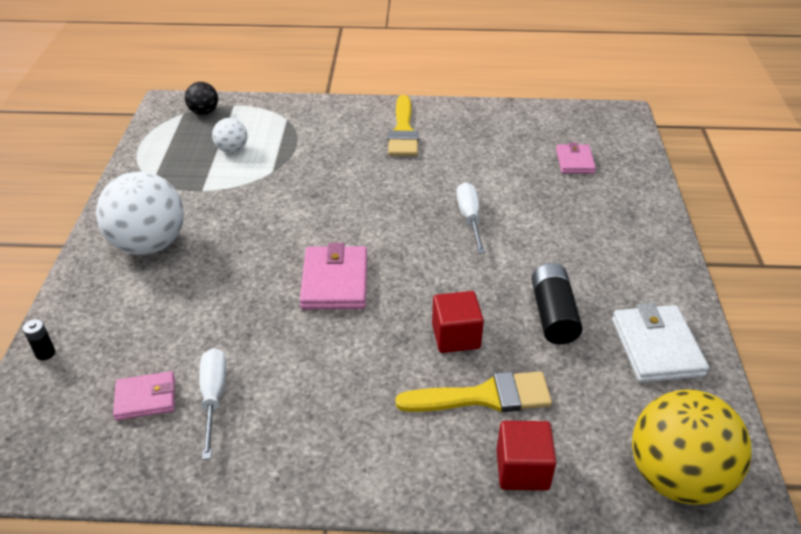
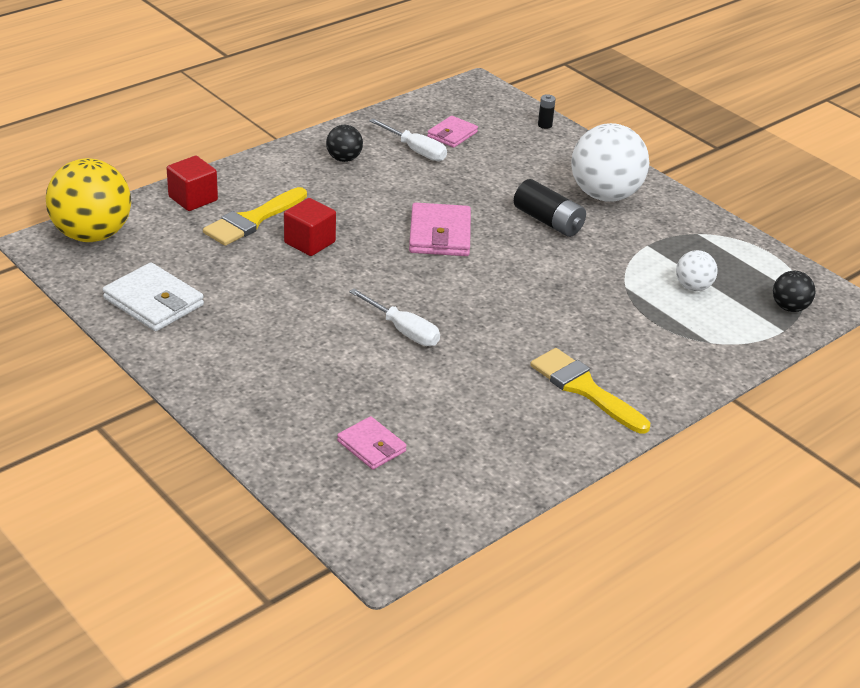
camera: 135 degrees right, 5 degrees down
pink wallet [300,243,367,309] -> pink wallet turned 45 degrees clockwise [409,203,471,256]
black battery [531,263,583,344] -> black battery moved to [514,179,586,237]
none -> black ball [326,125,363,162]

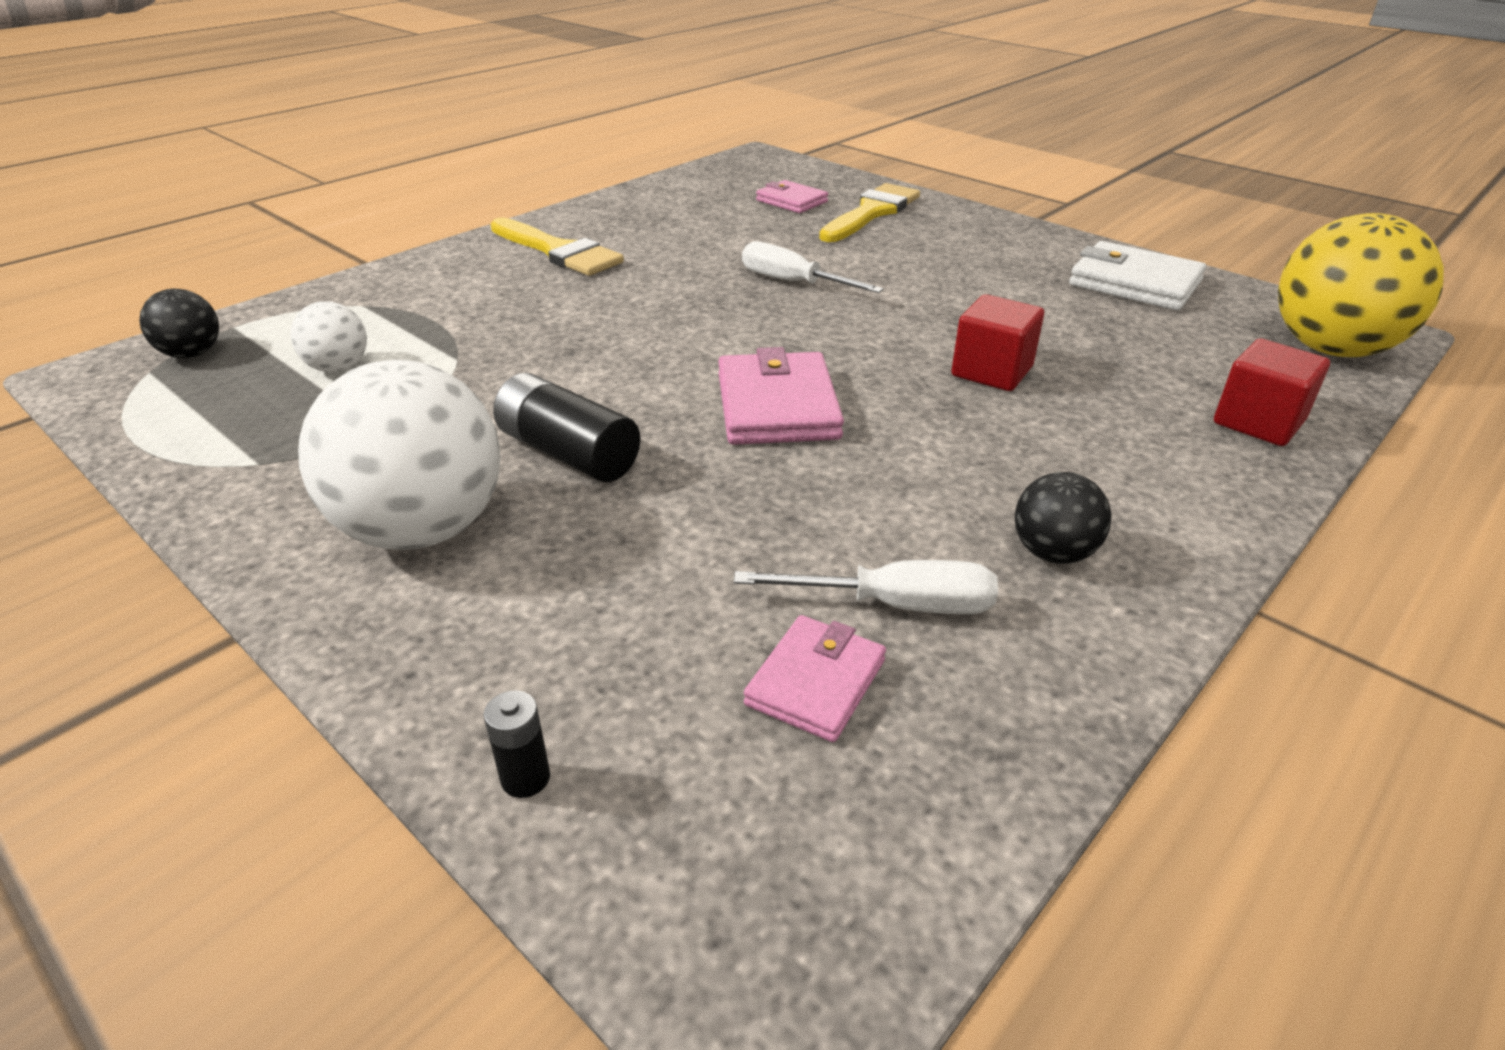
camera: 175 degrees right, 0 degrees up
yellow brush [203,187,307,246] -> yellow brush moved to [819,183,920,242]
white screwdriver [369,119,447,161] -> white screwdriver turned 150 degrees clockwise [734,560,998,614]

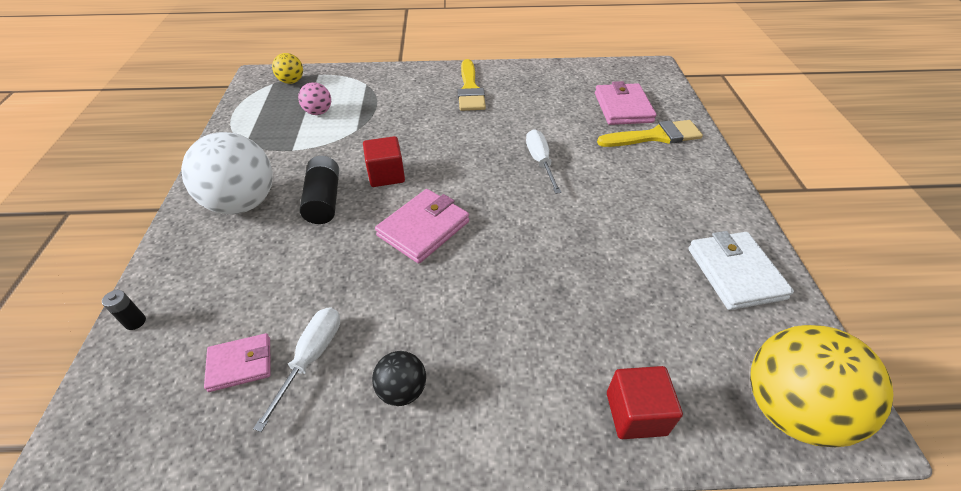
camera: 45 degrees right, 10 degrees up
black ball [140,289,219,358] -> yellow ball [272,53,303,84]
white ball [291,301,367,372] -> pink ball [298,82,331,115]
white screwdriver [734,560,998,614] -> white screwdriver turned 120 degrees counterclockwise [253,307,340,432]
pink wallet [756,180,828,213] -> pink wallet [595,81,657,125], size x1.59
red cube [951,294,1044,391] -> red cube moved to [363,136,405,187]

